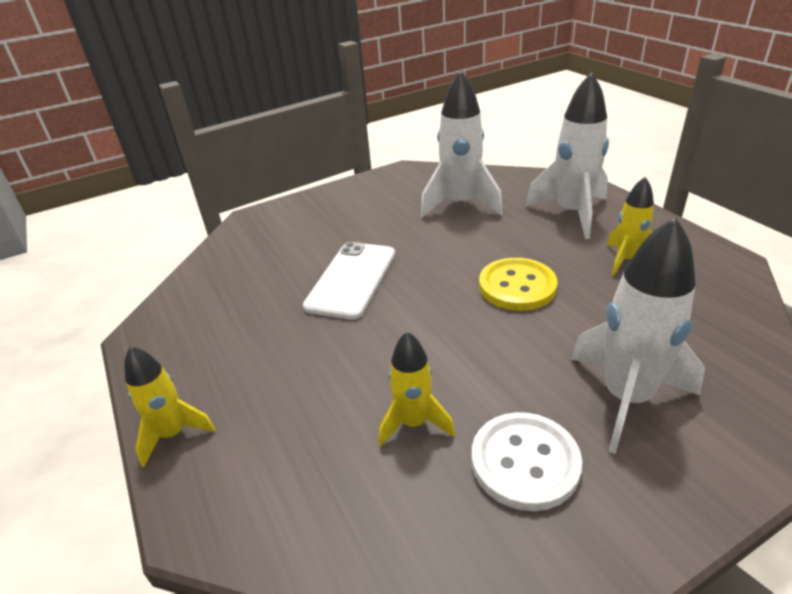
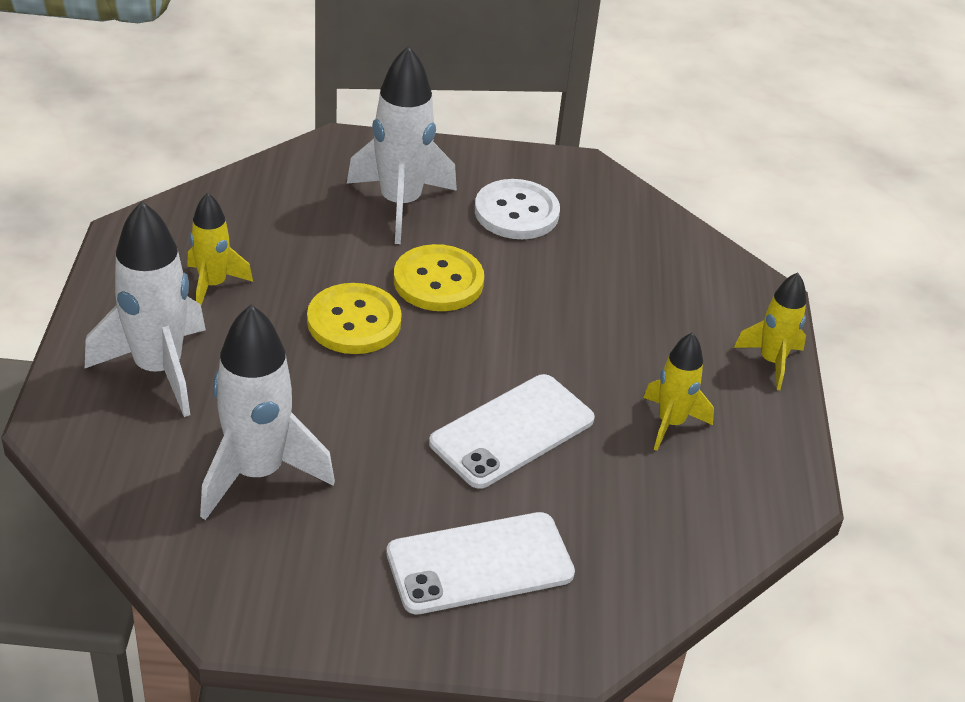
camera: 155 degrees left, 5 degrees up
yellow rocket [379,332,455,446] -> yellow rocket moved to [643,333,714,451]
none -> white phone [386,512,575,614]
none -> yellow button [394,244,484,311]

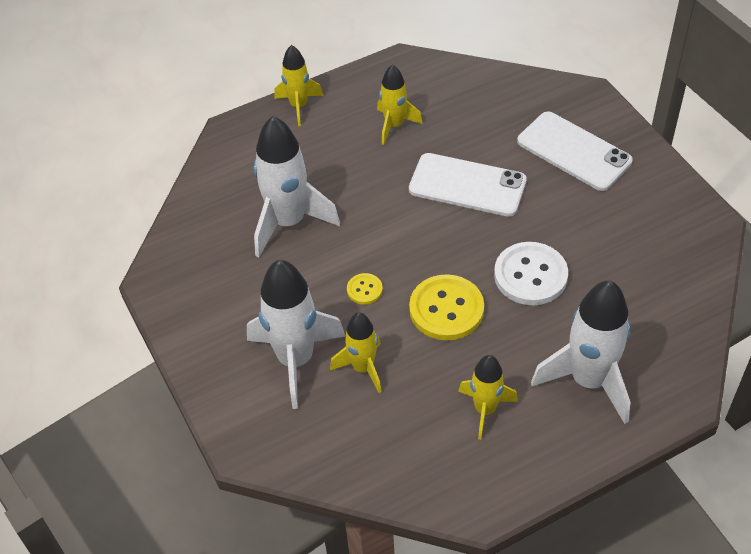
camera: 115 degrees left, 10 degrees up
white rocket [200,305,335,520] -> white rocket moved to [254,116,340,257]
yellow button [394,244,484,311] -> yellow button [347,273,383,305], size x0.49
white button [475,179,560,239] -> white button moved to [494,242,568,305]
none -> yellow rocket [330,312,381,393]

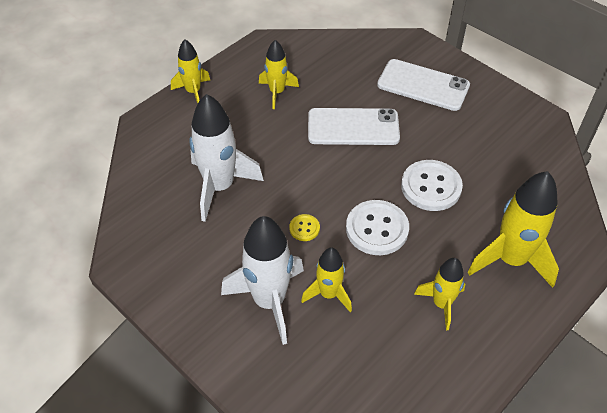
camera: 20 degrees left, 0 degrees up
yellow button [409,274,484,341] -> white button [346,200,409,255]
white rocket [531,280,631,424] -> yellow rocket [468,171,559,288]

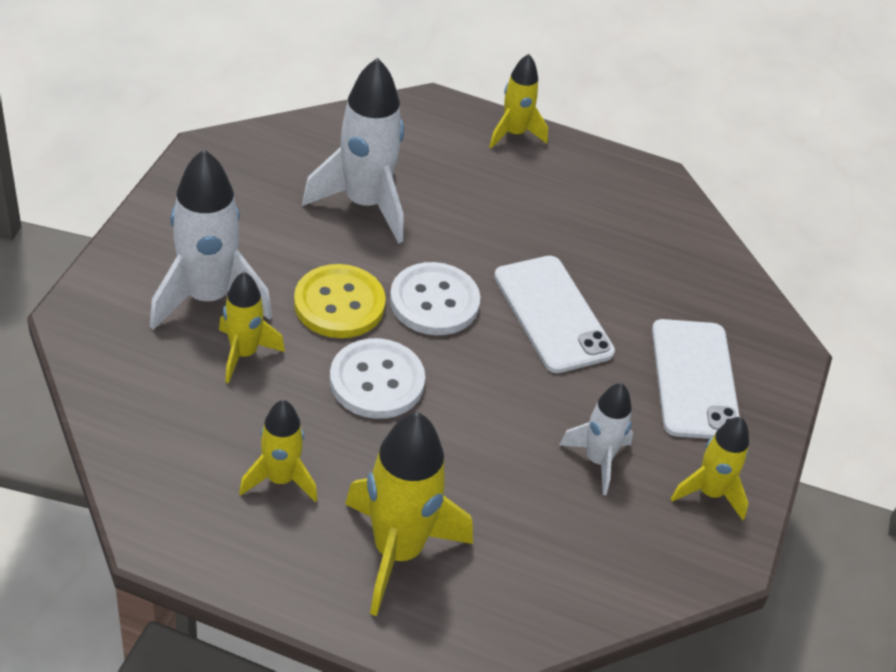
camera: 60 degrees right, 5 degrees down
yellow rocket [259,40,299,109] -> yellow rocket moved to [671,417,749,520]
yellow button [289,214,320,241] -> yellow button [294,264,386,338], size x2.05
white button [401,160,463,211] -> white button moved to [390,262,480,335]
none -> white rocket [559,383,633,495]

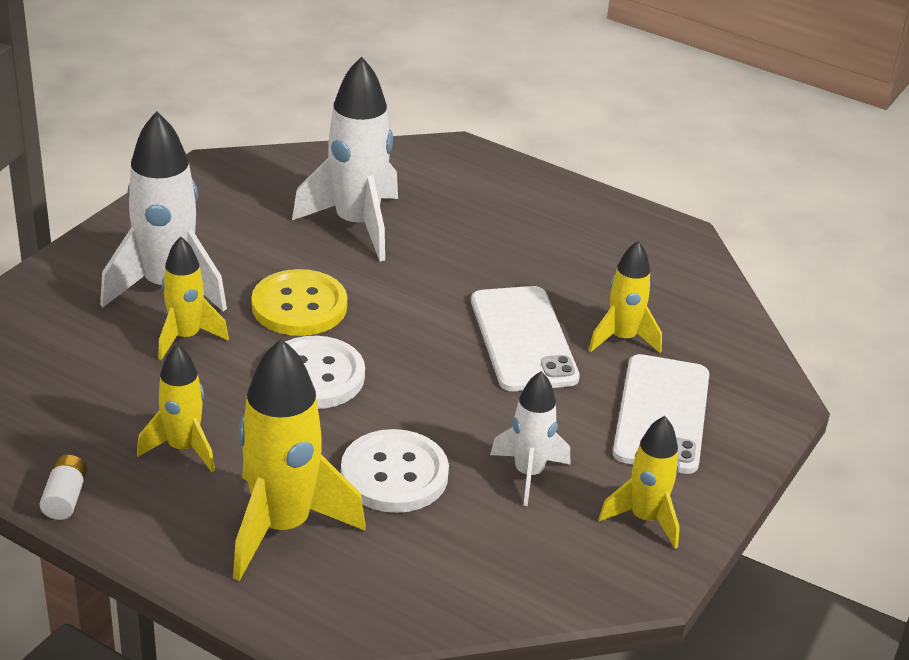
camera: 15 degrees right, 10 degrees down
white button [390,262,480,335] -> white button moved to [341,429,449,513]
yellow rocket [489,54,548,149] -> yellow rocket moved to [589,241,662,353]
none -> white battery [40,455,87,520]

